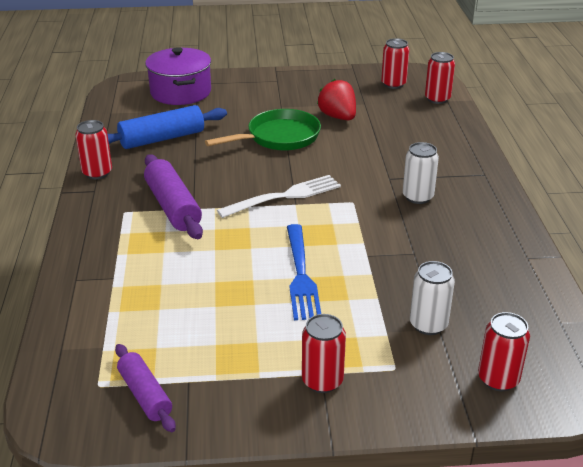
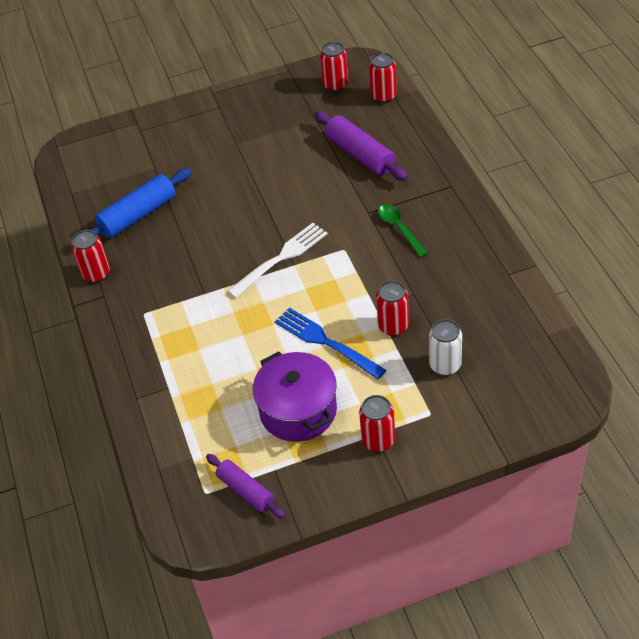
camera: 10 degrees left, 15 degrees up
purple rolling pin [144,154,203,239] -> purple rolling pin moved to [314,111,408,181]
purple pot [145,47,211,105] -> purple pot moved to [253,351,337,442]
green pan [205,109,321,151] -> none
blue fork [287,224,321,320] -> blue fork turned 150 degrees clockwise [275,307,386,380]
red strawberry [317,79,356,120] -> none
white can [403,142,439,204] -> green spoon [378,204,428,257]
red can [478,312,530,391] -> red can moved to [376,281,409,336]

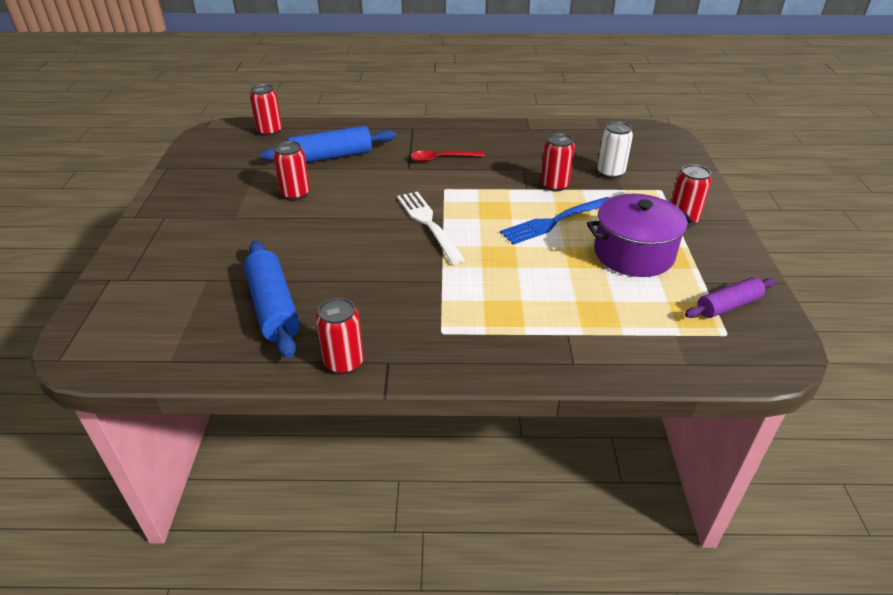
camera: 75 degrees left, 10 degrees down
purple rolling pin [314,111,408,181] -> blue rolling pin [260,126,396,163]
red can [320,42,348,92] -> red can moved to [273,141,310,200]
green spoon [378,204,428,257] -> red spoon [410,150,484,162]

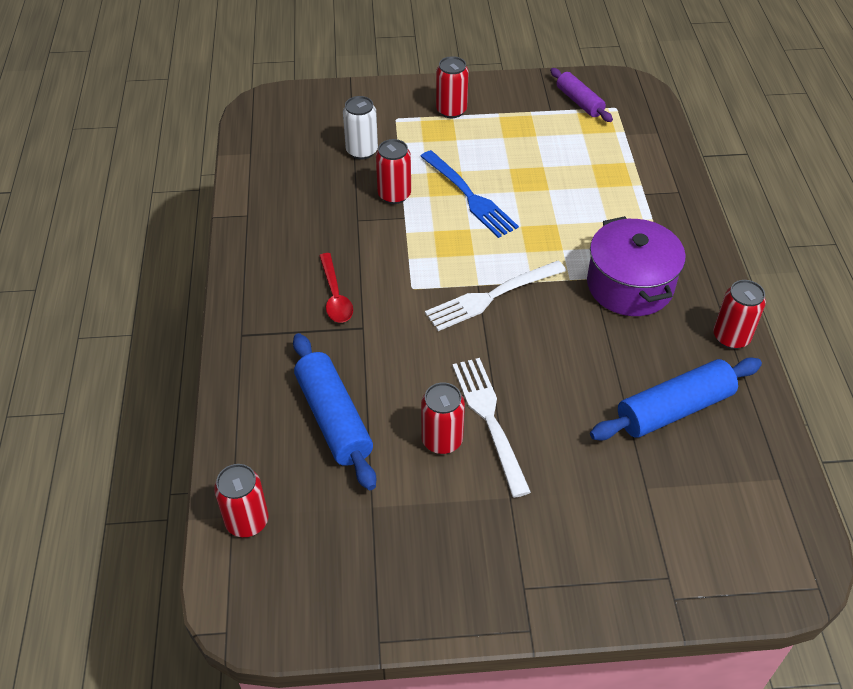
camera: 95 degrees left, 10 degrees up
purple pot [586,194,695,277] -> purple pot moved to [587,216,686,316]
none -> white fork [452,358,531,498]

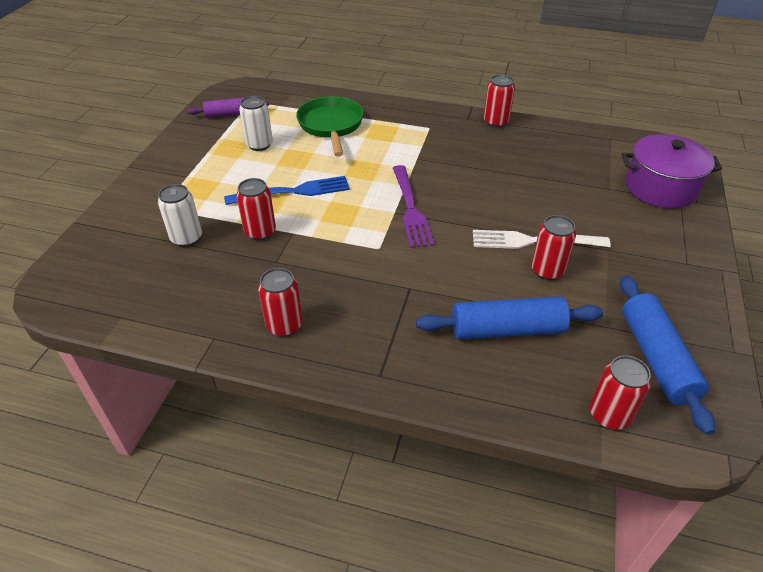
camera: 70 degrees left, 5 degrees down
red spoon [319,253,353,323] -> none
white fork [425,260,566,331] -> purple fork [393,165,434,248]
red can [436,56,469,118] -> red can moved to [258,268,303,337]
purple pot [587,216,686,316] -> purple pot moved to [622,134,722,209]
blue rolling pin [590,357,762,441] -> blue rolling pin moved to [620,276,715,435]
none -> white can [239,96,273,151]
none -> green pan [296,96,364,157]

